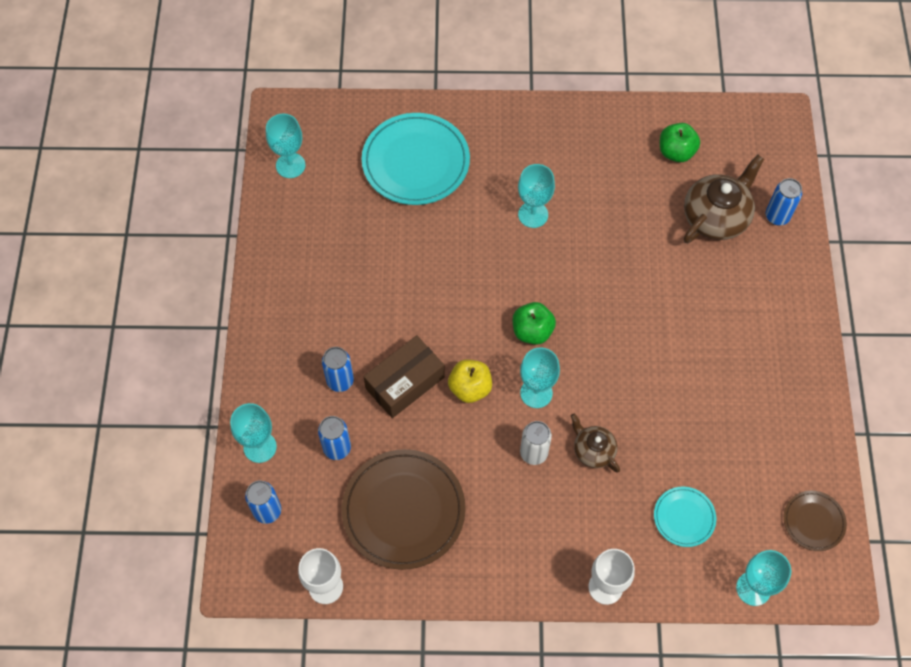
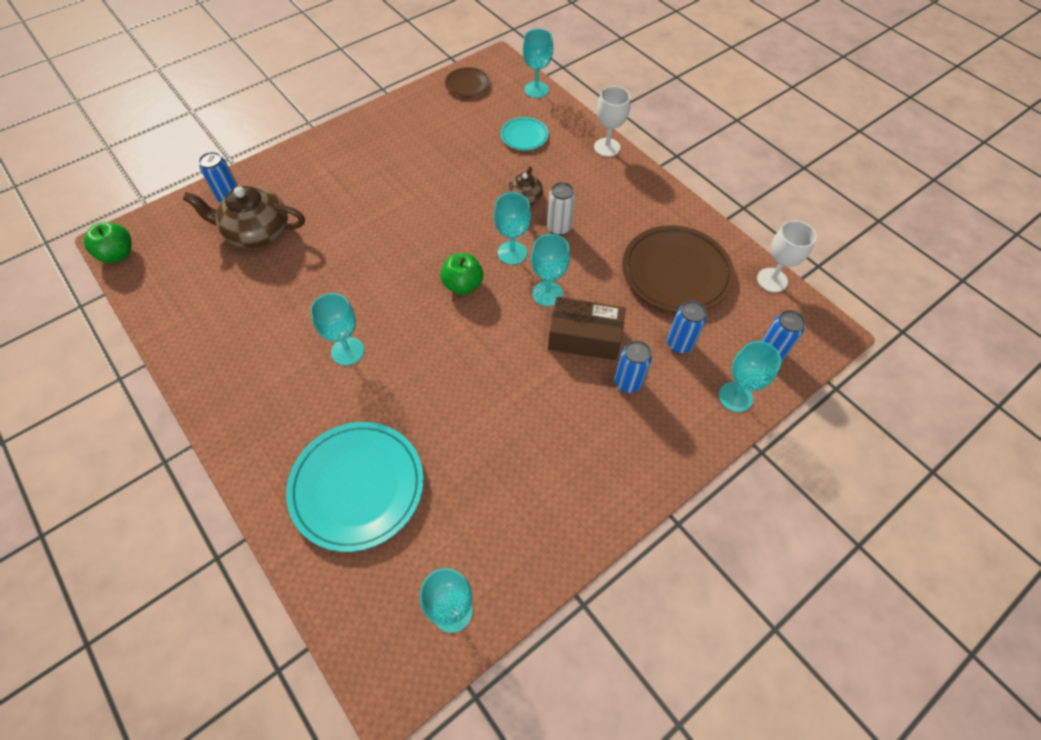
camera: 130 degrees left, 5 degrees down
yellow apple [448,360,492,403] -> turquoise goblet [531,234,570,306]
green apple [660,123,700,162] -> green apple moved to [84,222,131,263]

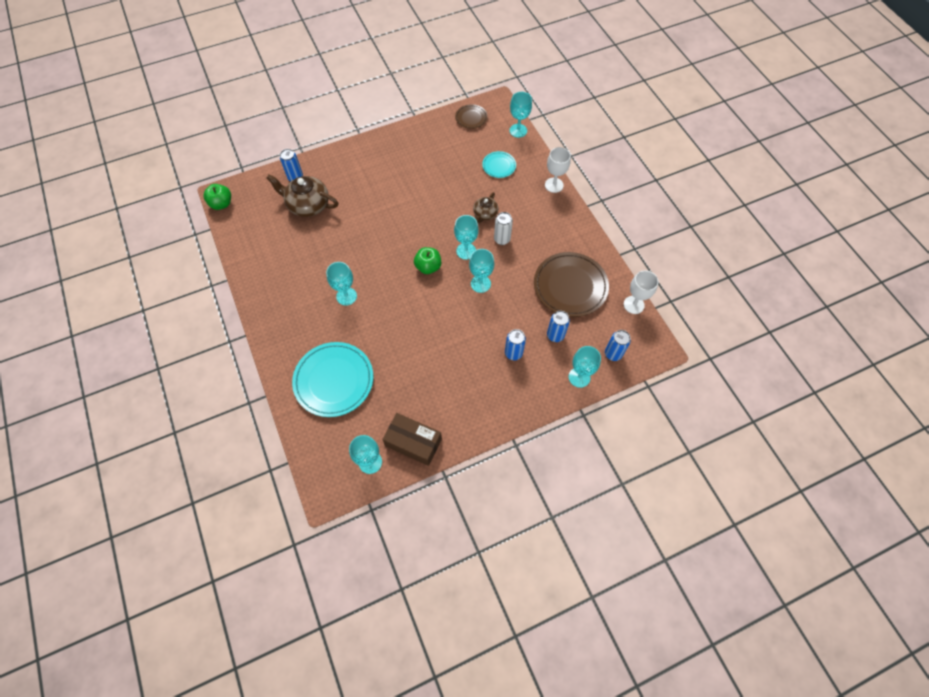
camera: 15 degrees right, 5 degrees up
brown box [548,297,626,360] -> brown box moved to [382,413,442,466]

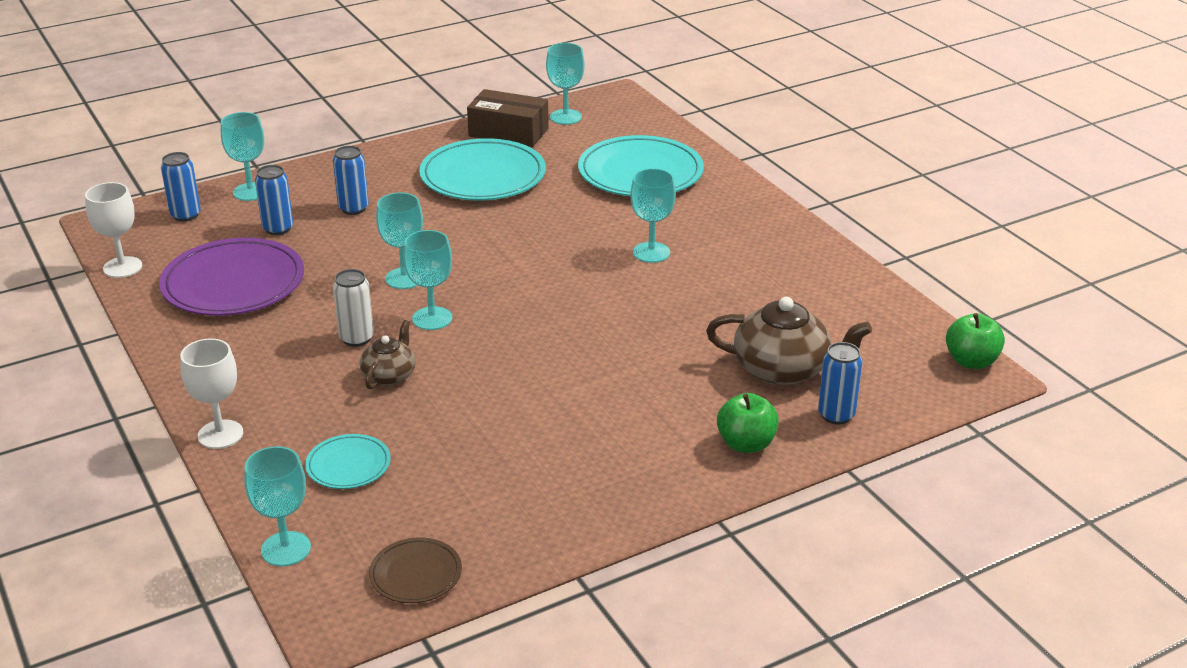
camera: 175 degrees right, 30 degrees down
green apple [414,247,441,274] -> green apple moved to [717,393,779,453]
brown plate [534,252,609,317] -> purple plate [159,238,304,316]
none -> turquoise plate [419,138,546,200]

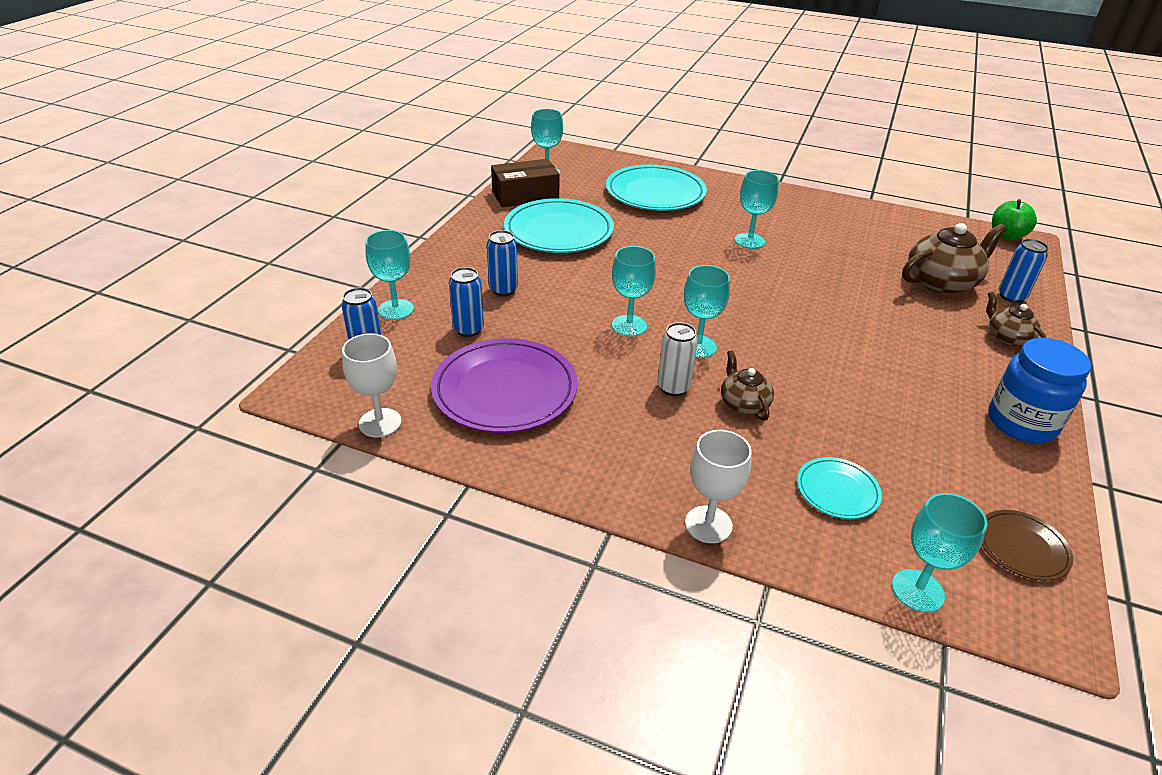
camera: 40 degrees left, 5 degrees up
green apple [717,393,779,453] -> brown teapot [987,291,1046,346]
none -> blue jar [988,338,1091,443]

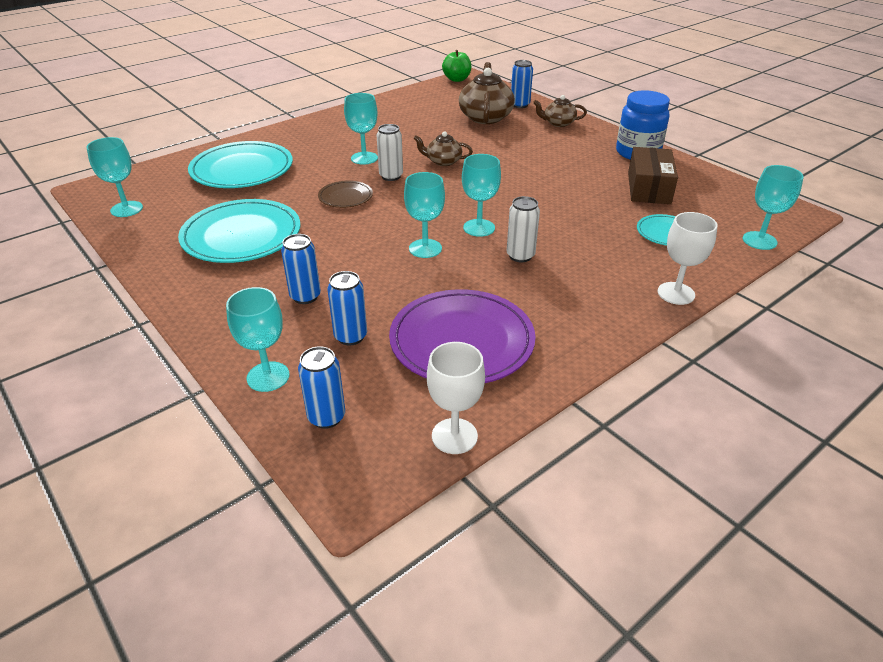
camera: 60 degrees left, 0 degrees up
brown box [491,159,560,207] -> brown box moved to [628,147,678,204]
brown teapot [721,350,774,421] -> brown teapot moved to [413,131,473,166]
brown plate [982,510,1073,581] -> brown plate moved to [318,181,373,208]
none -> white can [377,124,403,181]

